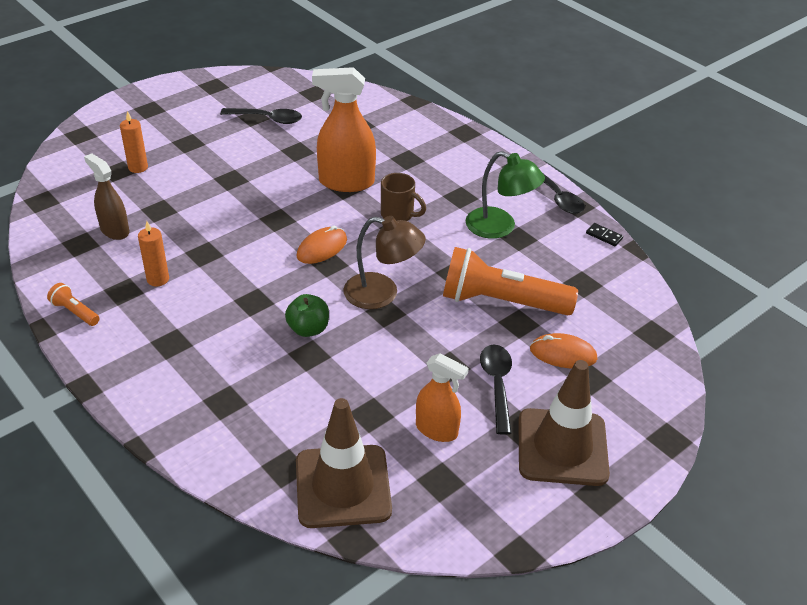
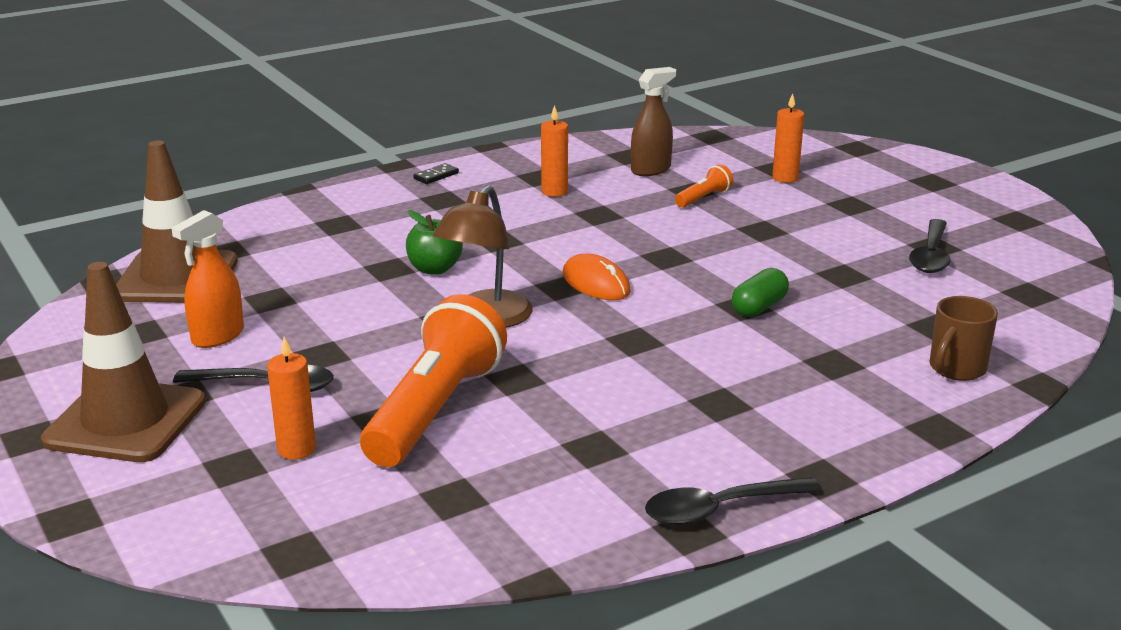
camera: 100 degrees right, 15 degrees down
orange flashlight [47,283,100,326] -> orange flashlight moved to [675,164,733,208]
orange spray bottle [312,67,376,192] -> green capsule [732,268,789,317]
brown mug [381,173,426,221] -> brown mug moved to [929,296,998,381]
green lamp [466,151,545,239] -> none
orange mouse [530,333,597,368] -> orange candle [267,337,316,460]
black domino [586,223,623,246] -> black domino moved to [413,163,459,184]

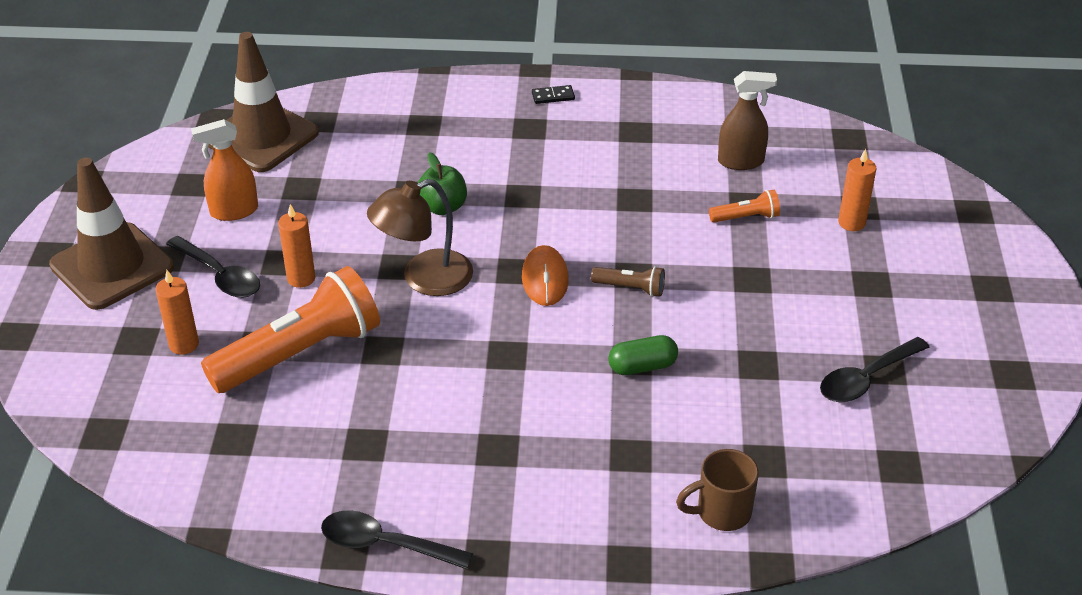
camera: 35 degrees right, 15 degrees up
orange candle [541,105,568,197] -> orange candle moved to [278,204,316,288]
none -> brown flashlight [591,266,665,297]

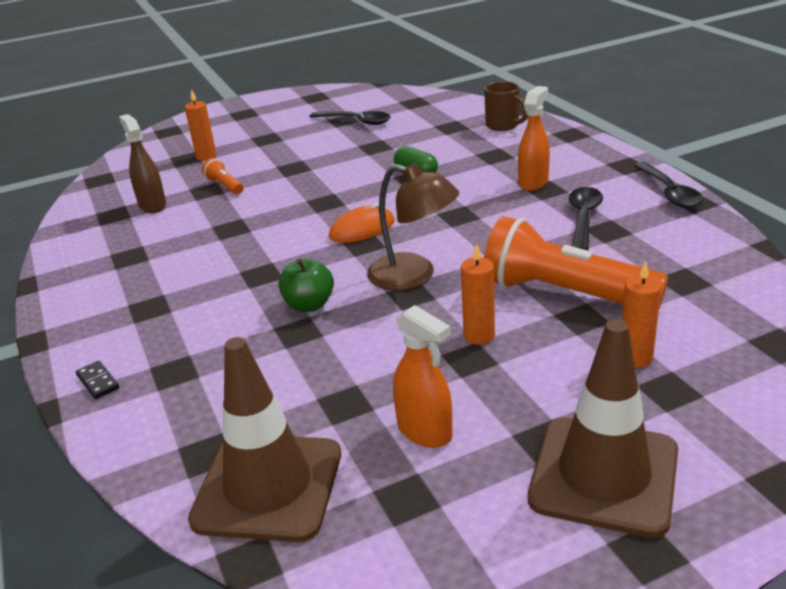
camera: 115 degrees left, 10 degrees down
black spoon [166,236,260,298] -> black spoon moved to [569,187,603,250]
black domino [532,85,575,104] -> black domino moved to [76,361,119,399]
brown flashlight [591,266,665,297] -> none
none -> orange spray bottle [518,86,550,191]

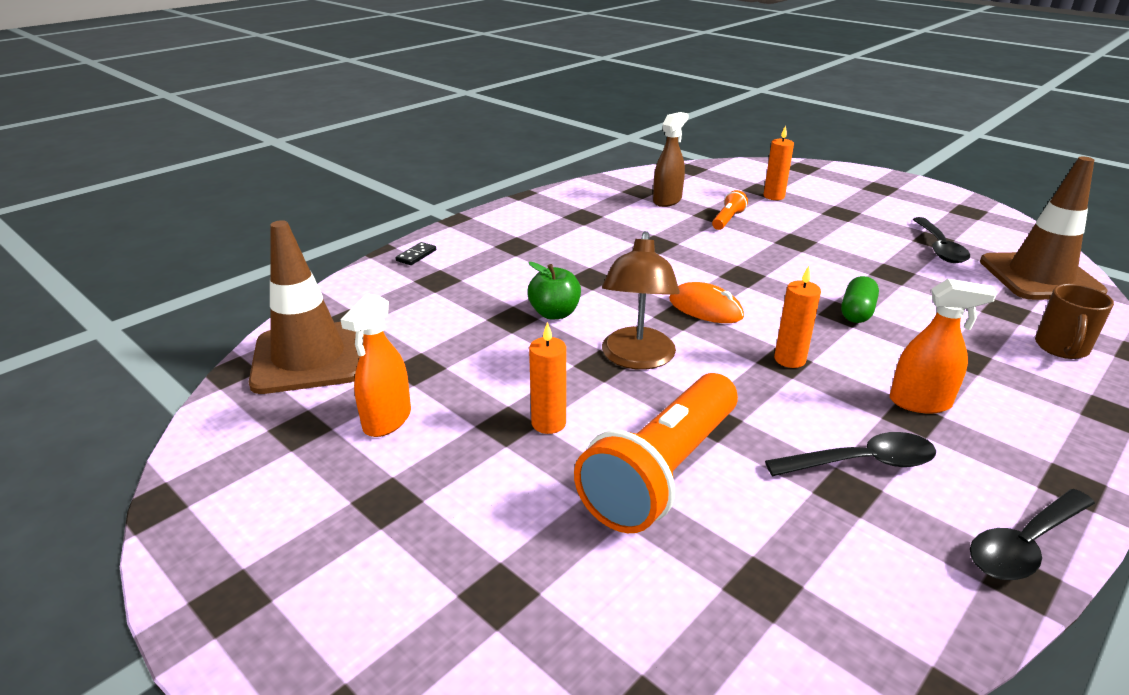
camera: 65 degrees right, 0 degrees up
orange flashlight [484,216,668,308] -> orange flashlight turned 150 degrees counterclockwise [574,373,738,533]
brown traffic cone [528,319,678,538] -> brown traffic cone moved to [980,156,1107,300]
orange candle [622,261,662,367] -> orange candle moved to [774,266,821,368]

